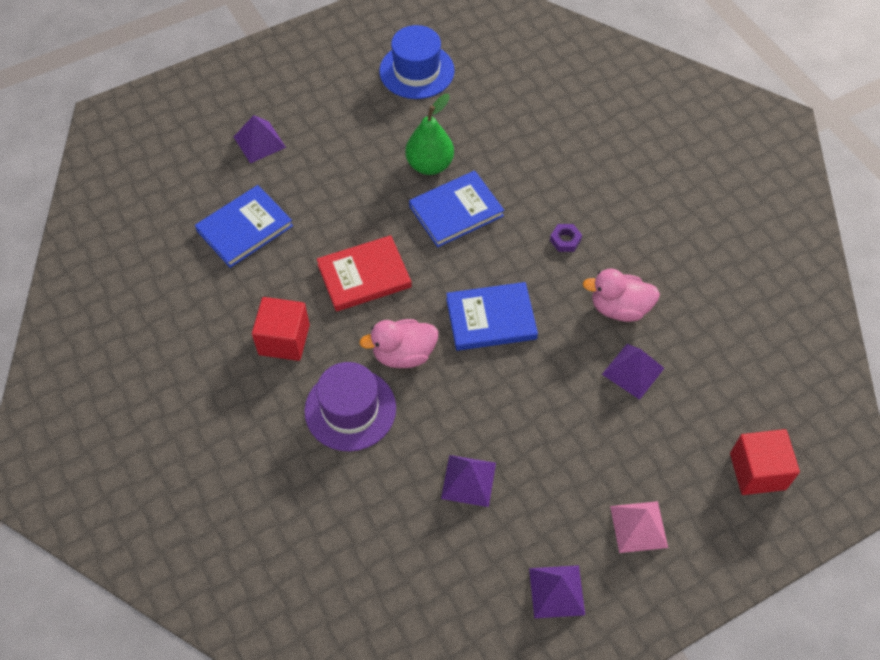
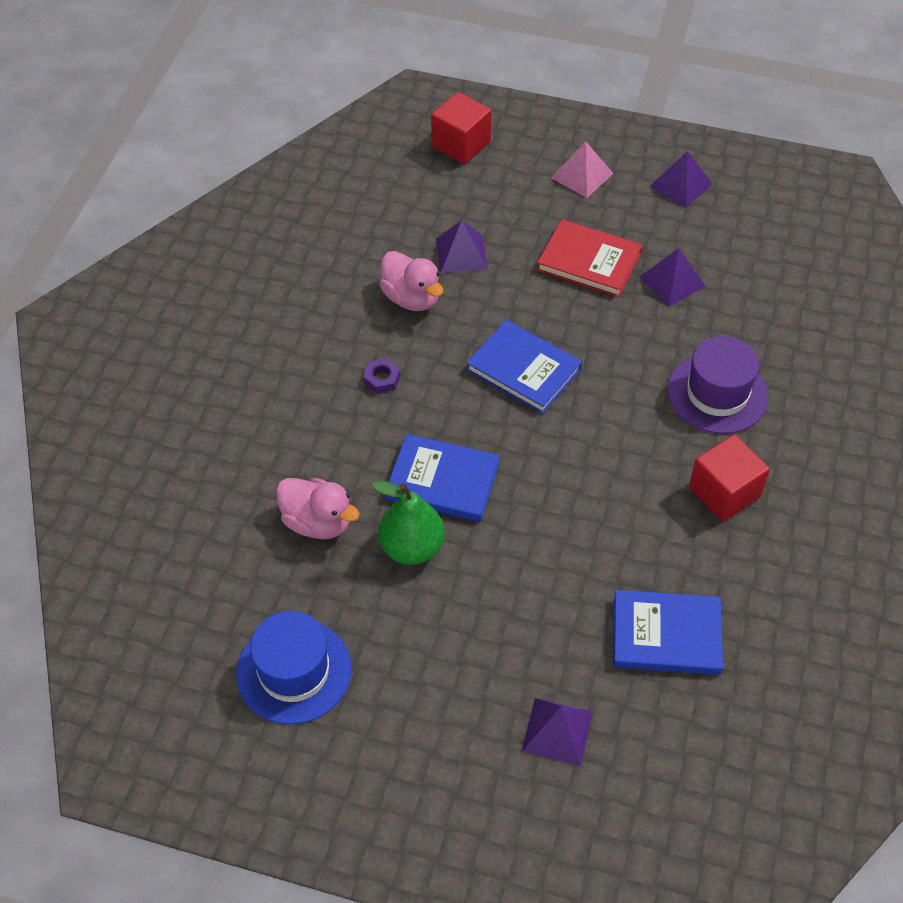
camera: 135 degrees left, 5 degrees down
red book [317,235,412,312] -> red book moved to [537,219,643,298]
pink duck [359,319,438,368] -> pink duck moved to [276,478,360,539]

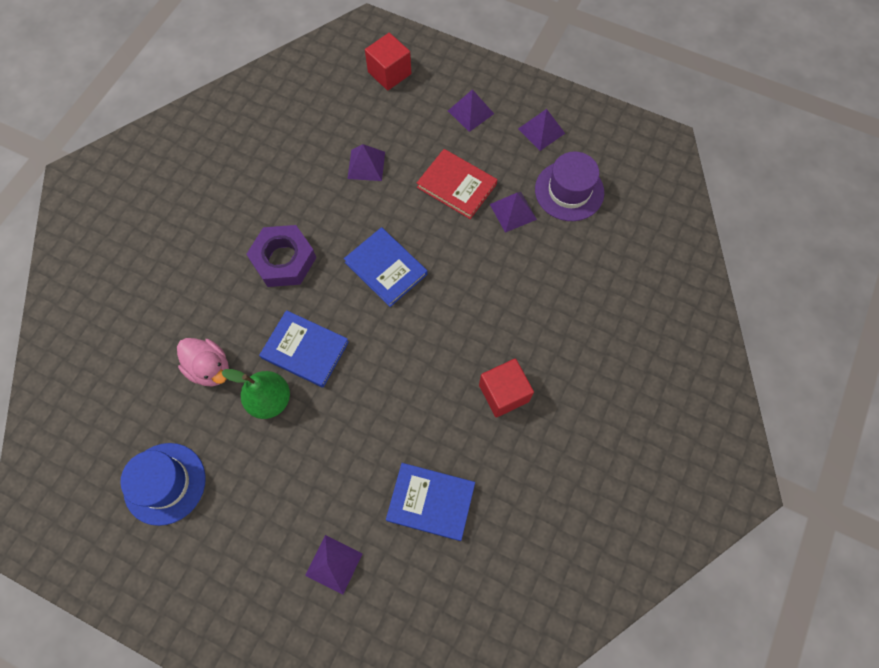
camera: 10 degrees right, 15 degrees up
purple nut [363,358,400,394] -> purple nut [246,225,316,287], size x2.38
pink duck [379,251,443,311] -> none
pink pyramid [551,142,613,198] -> purple pyramid [448,89,494,132]
purple hat [667,336,769,434] -> purple hat moved to [535,152,604,221]

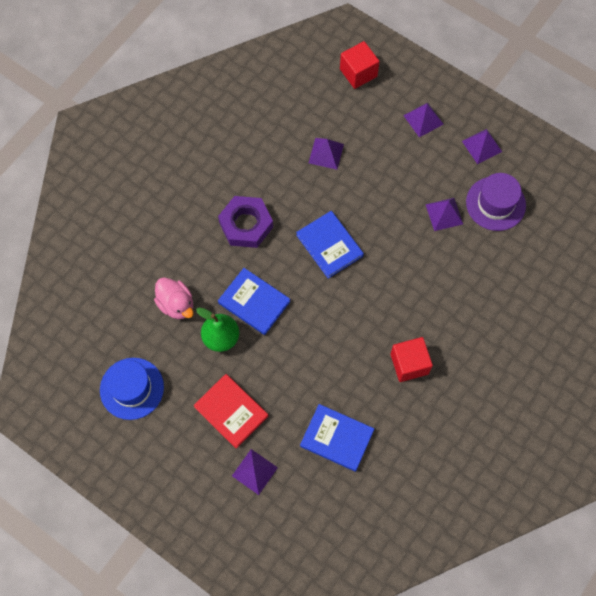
camera: 10 degrees right, 0 degrees up
red book [417,149,497,219] -> red book moved to [193,374,268,448]

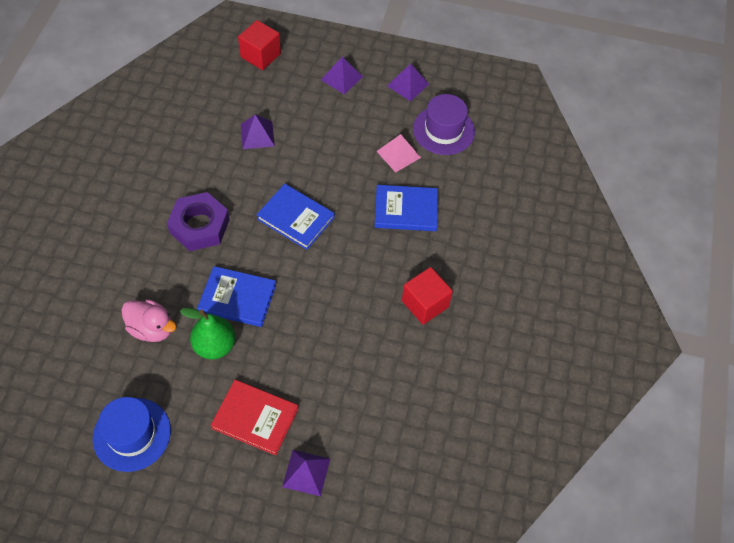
camera: 25 degrees left, 10 degrees down
blue book [300,404,374,472] -> blue book moved to [374,185,438,231]
purple pyramid [425,198,463,231] -> pink pyramid [376,134,421,172]

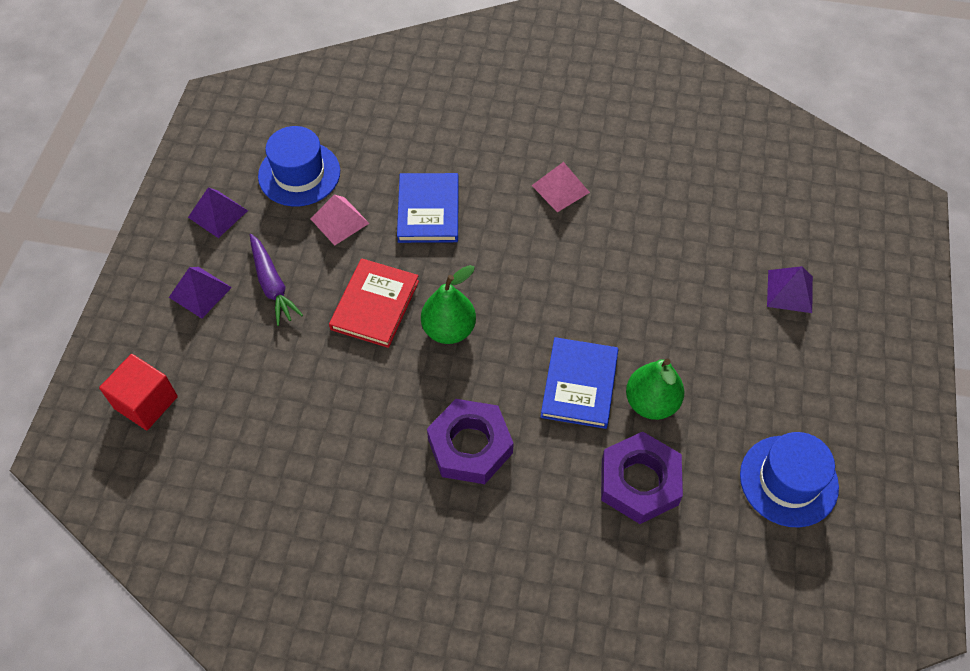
camera: 90 degrees left, 0 degrees up
pink duck [121,300,177,342] -> purple nut [601,432,683,524]
red book [210,380,298,456] -> red book moved to [329,258,419,348]
purple pyramid [241,114,275,149] -> none
blue book [256,184,335,250] -> green pear [421,265,476,344]
red cube [402,267,453,325] -> pink pyramid [531,162,590,212]
purple hat [413,94,475,155] -> blue hat [258,126,340,207]
none -> purple carrot [250,234,303,326]

